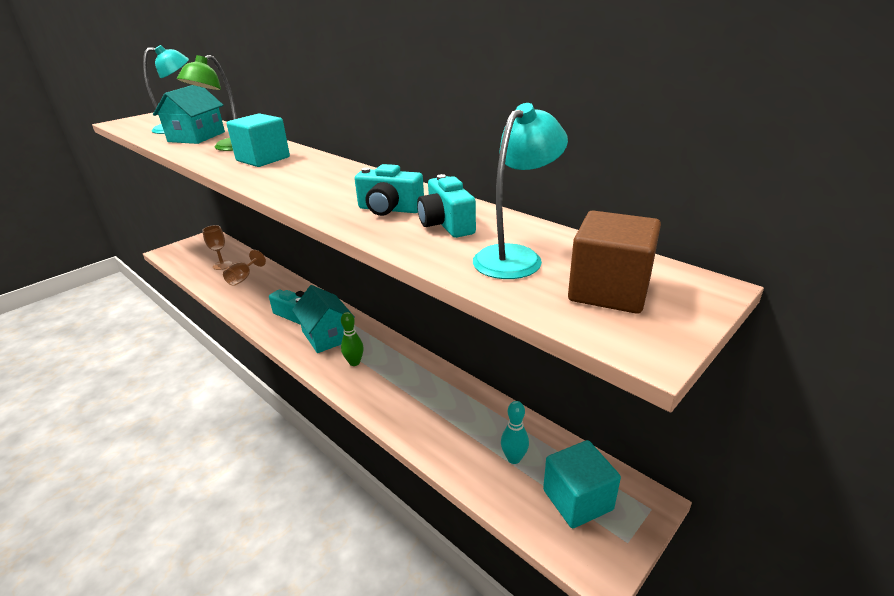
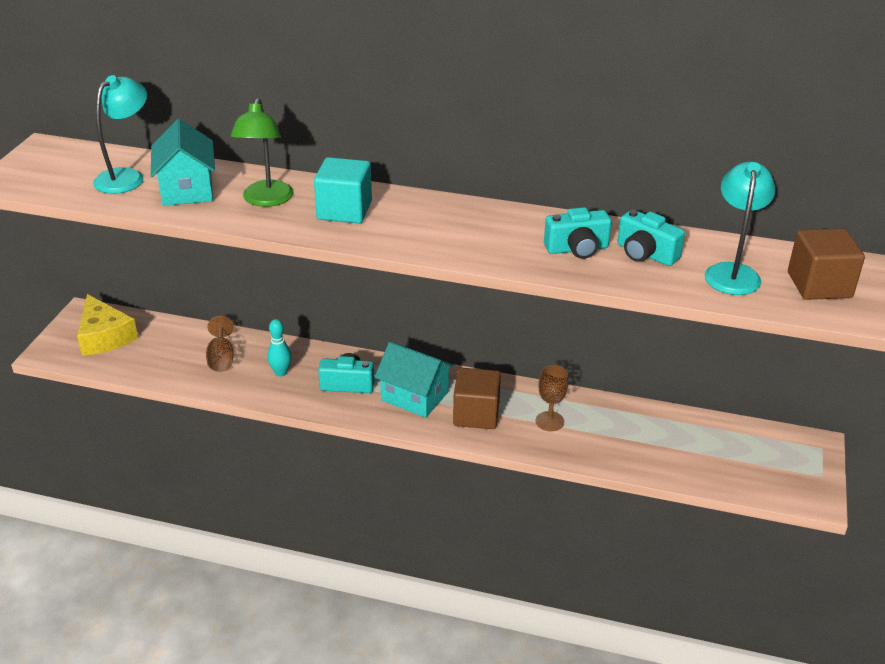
camera: 30 degrees left, 5 degrees up
brown goblet [202,225,232,270] -> brown goblet moved to [536,365,568,431]
green bowling pin [341,312,364,366] -> brown cube [453,368,501,429]
turquoise bowling pin [501,401,529,464] -> turquoise bowling pin moved to [267,319,292,377]
turquoise cube [543,440,621,528] -> none
none -> yellow cheese [77,294,138,356]

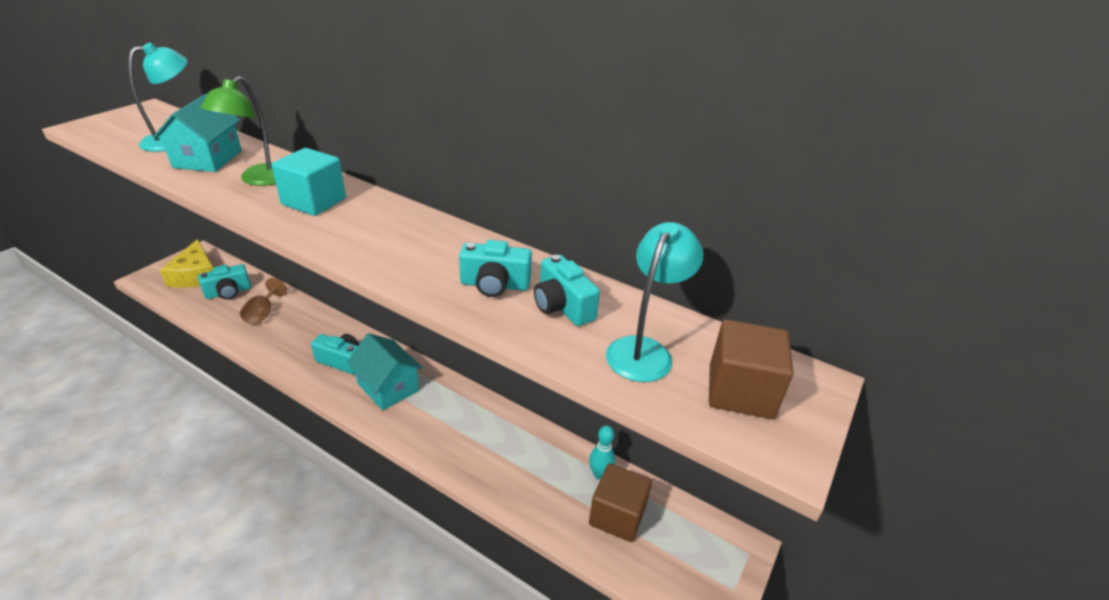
camera: 15 degrees right, 0 degrees up
turquoise bowling pin [267,319,292,377] -> turquoise bowling pin moved to [589,425,615,480]
brown cube [453,368,501,429] -> brown cube moved to [589,464,652,542]
brown goblet [536,365,568,431] -> none
none -> turquoise camera [198,264,251,300]

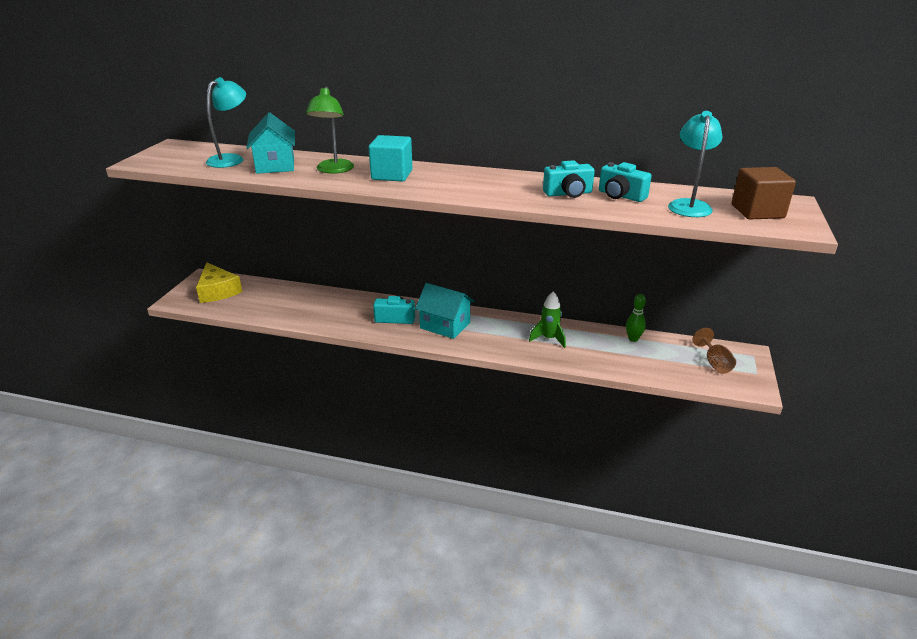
camera: 15 degrees left, 5 degrees down
turquoise camera [198,264,251,300] -> none
brown goblet [240,278,287,325] -> brown goblet moved to [692,328,736,374]
turquoise bowling pin [589,425,615,480] -> green bowling pin [626,294,646,342]
brown cube [589,464,652,542] -> none
none -> green rocket [529,291,566,348]

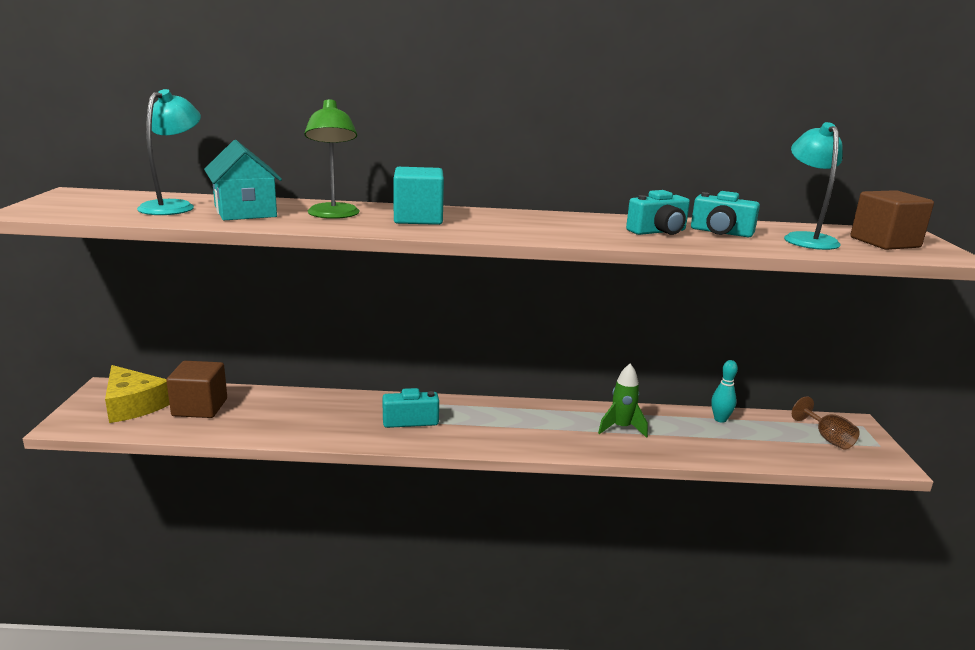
camera: 15 degrees left, 10 degrees down
turquoise house [415,283,474,339] -> none
green bowling pin [626,294,646,342] -> turquoise bowling pin [711,360,738,423]
none -> brown cube [166,361,227,418]

